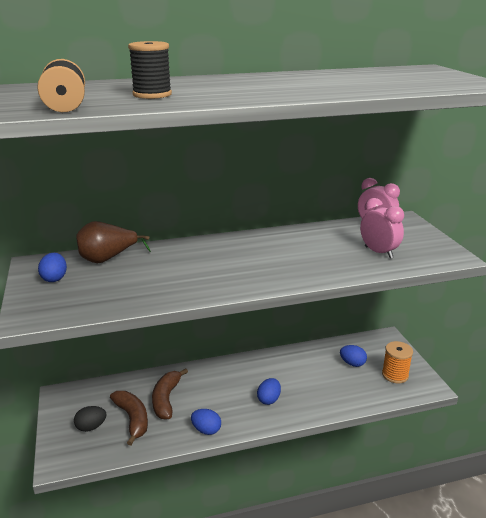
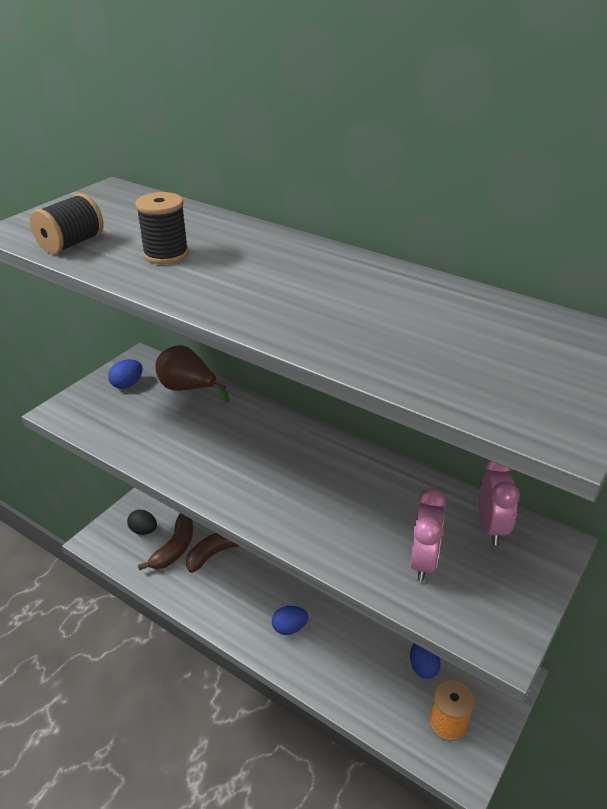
camera: 50 degrees right, 10 degrees up
blue egg [191,409,221,435] -> none

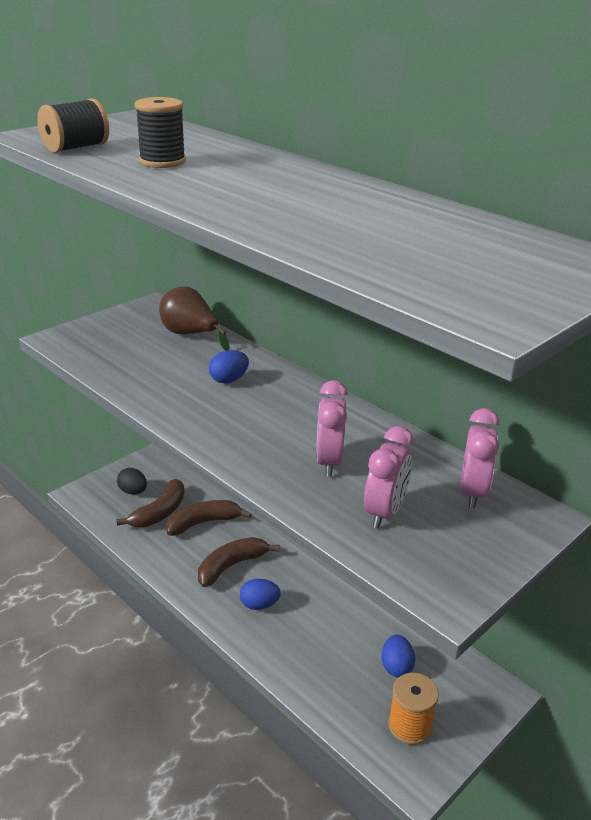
camera: 10 degrees right, 5 degrees down
blue egg [108,359,143,389] -> blue egg moved to [209,350,249,383]
none -> brown banana [198,537,280,587]
none -> pink clock [316,380,348,476]

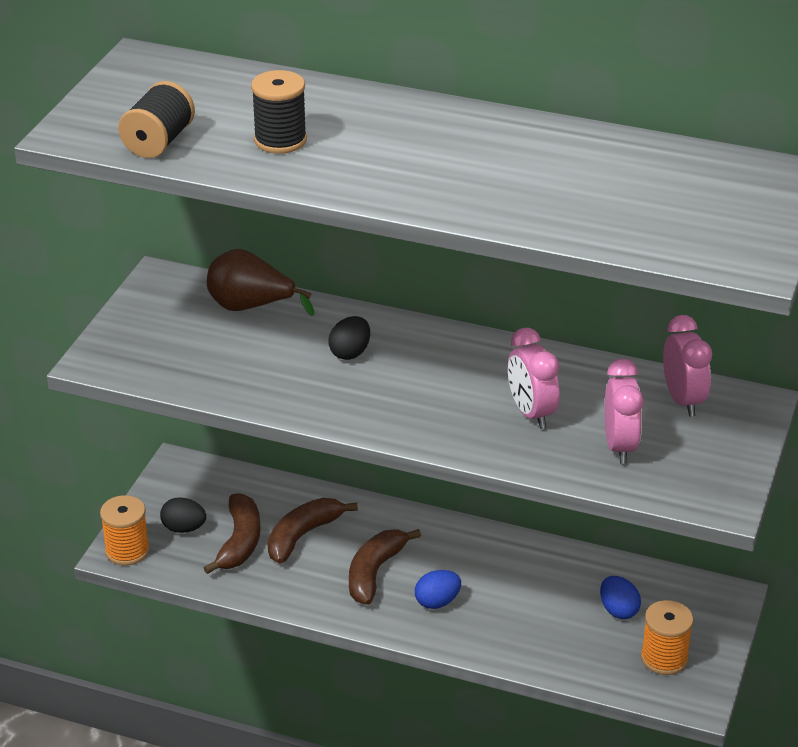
camera: 25 degrees left, 5 degrees up
blue egg [209,350,249,383] -> black egg [328,316,370,360]
none -> orange spool [100,495,150,565]

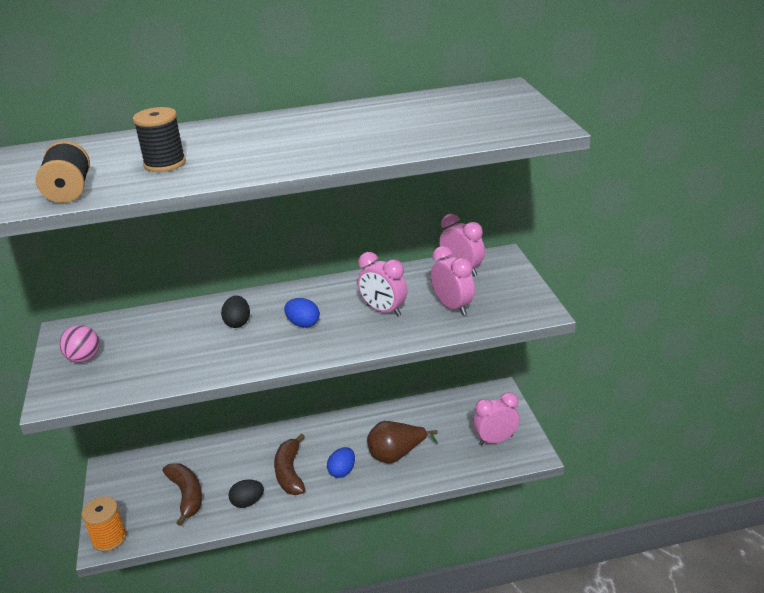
camera: 30 degrees left, 5 degrees down
black egg [160,497,206,533] -> black egg moved to [228,480,264,508]
brown pear [207,249,314,316] -> brown pear moved to [367,421,438,464]
brown banana [268,498,358,563] -> none
blue egg [600,576,641,619] -> blue egg moved to [284,298,320,328]
orange spool [641,600,693,675] -> pink clock [473,392,520,445]
none -> pink ball [59,325,100,363]

